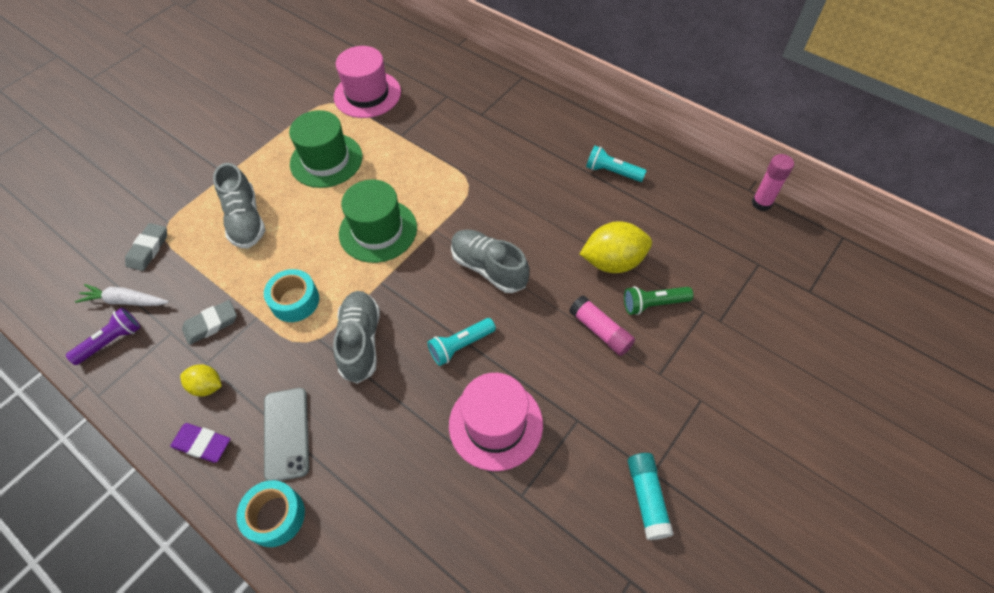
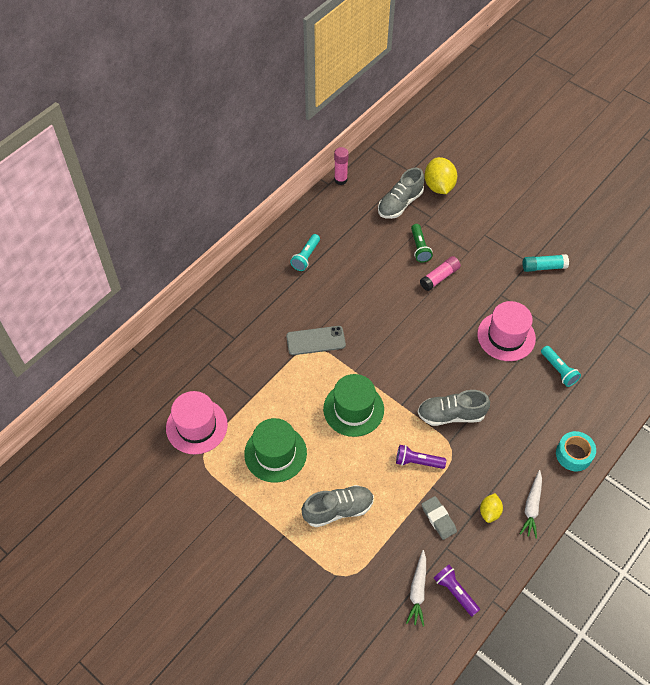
camera: 90 degrees left, 0 degrees up
grey eraser [125,223,167,271] -> none
purple eraser [170,423,230,463] -> white carrot [520,470,542,539]
turquoise tape [264,269,319,322] -> purple flashlight [396,445,446,469]
grey phone [264,388,309,481] -> grey phone moved to [286,326,346,355]
turquoise flashlight [427,318,496,366] -> turquoise flashlight moved to [541,346,581,387]
grey shoe [451,229,529,293] -> grey shoe moved to [378,168,424,219]
yellow lemon [580,221,652,273] -> yellow lemon moved to [425,157,457,194]

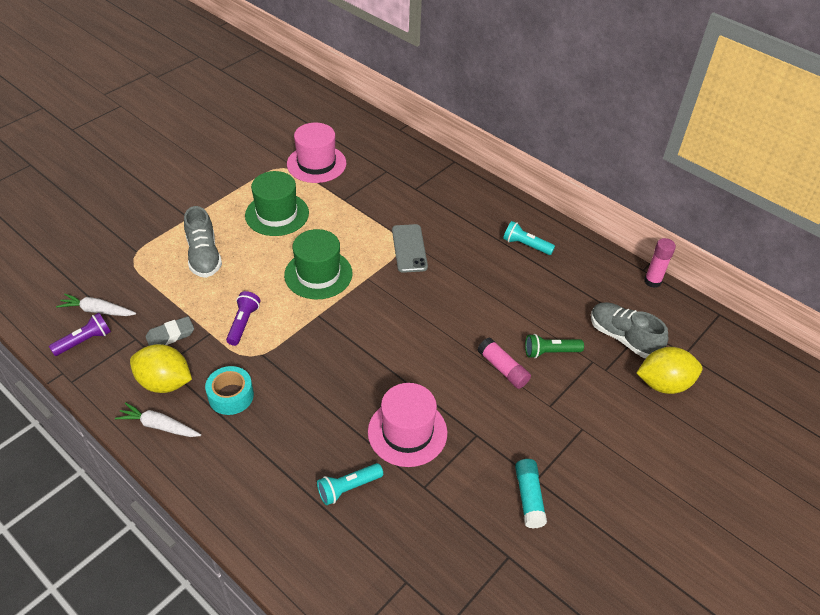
camera: 90 degrees right, 10 degrees down
grey shoe [418,390,490,426] -> none
yellow lemon [480,493,503,523] -> yellow lemon [130,344,192,393], size x1.79
turquoise tape [556,431,596,471] -> turquoise tape moved to [205,366,254,415]

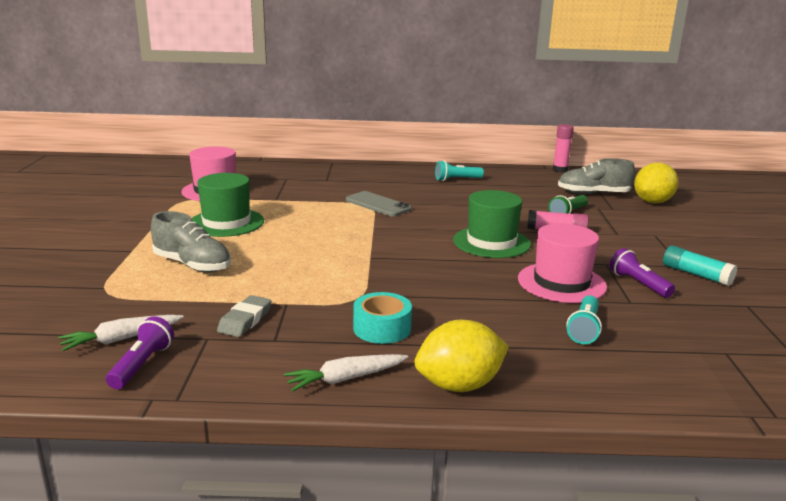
camera: 40 degrees left, 25 degrees down
yellow lemon [130,344,192,393] -> yellow lemon moved to [415,319,509,392]
purple flashlight [226,291,260,346] -> purple flashlight moved to [610,248,675,298]
green hat [284,229,353,299] -> green hat moved to [453,190,531,258]

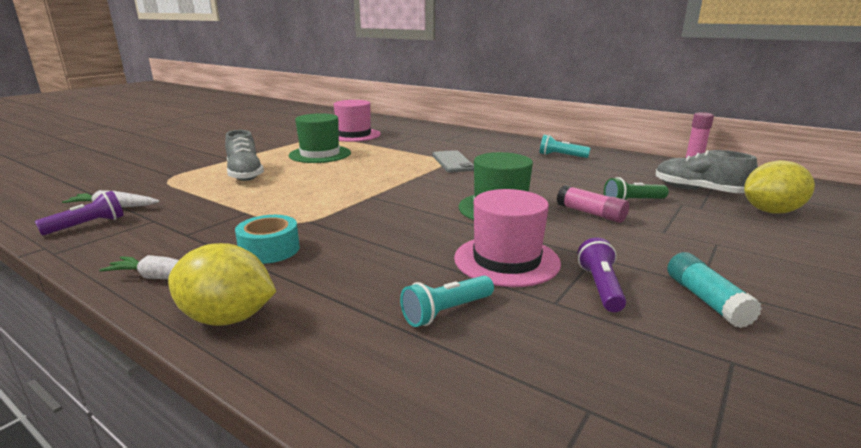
camera: 35 degrees right, 0 degrees up
grey eraser [217,295,272,337] -> none

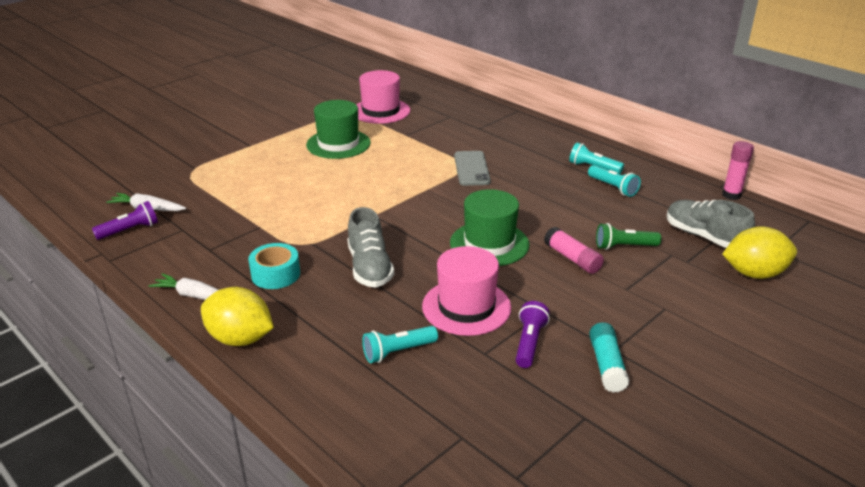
camera: 10 degrees right, 10 degrees up
grey shoe [225,130,264,181] -> grey shoe moved to [347,207,394,287]
none -> turquoise flashlight [588,165,641,197]

